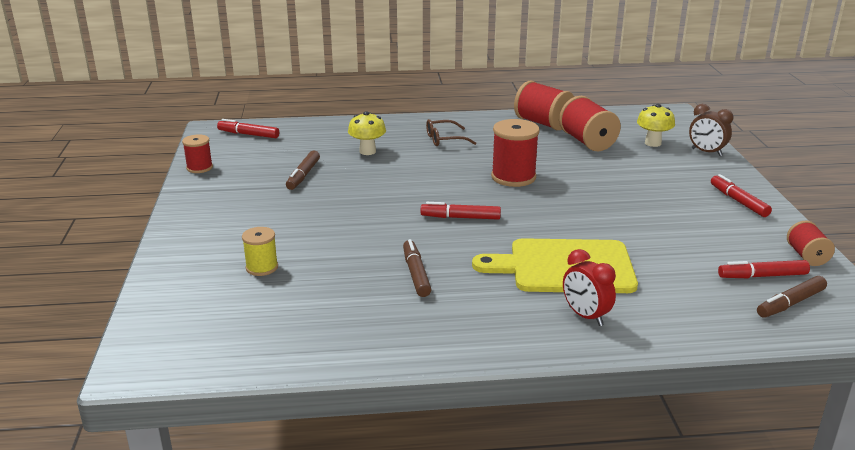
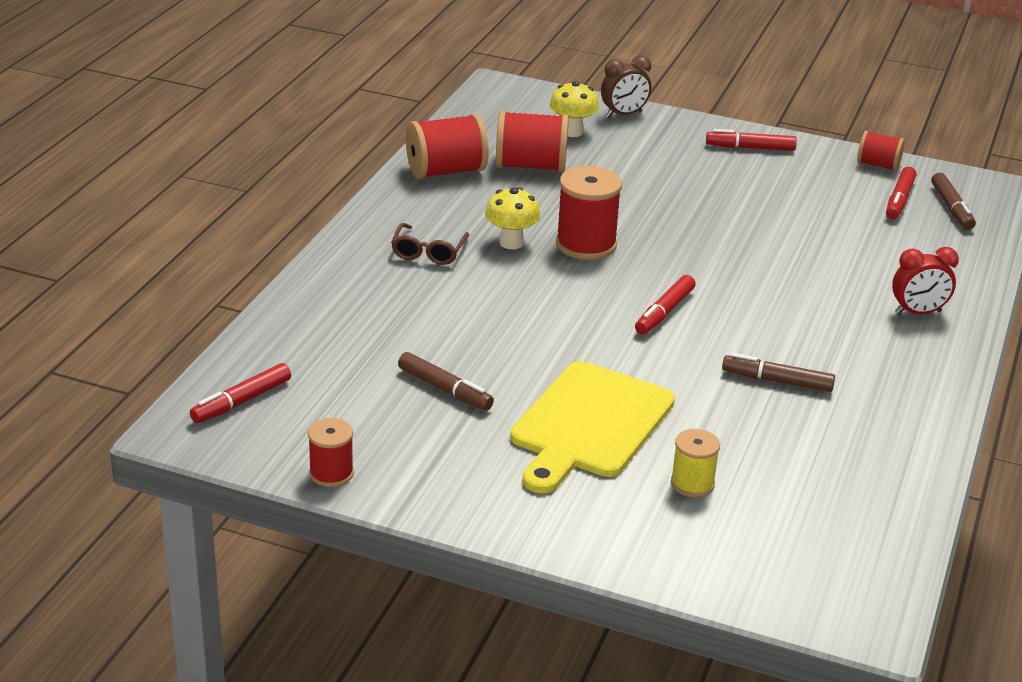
camera: 65 degrees left, 5 degrees up
yellow mushroom [348,111,386,155] -> yellow mushroom moved to [485,187,541,249]
yellow cutting board [472,238,638,293] -> yellow cutting board moved to [510,361,675,493]

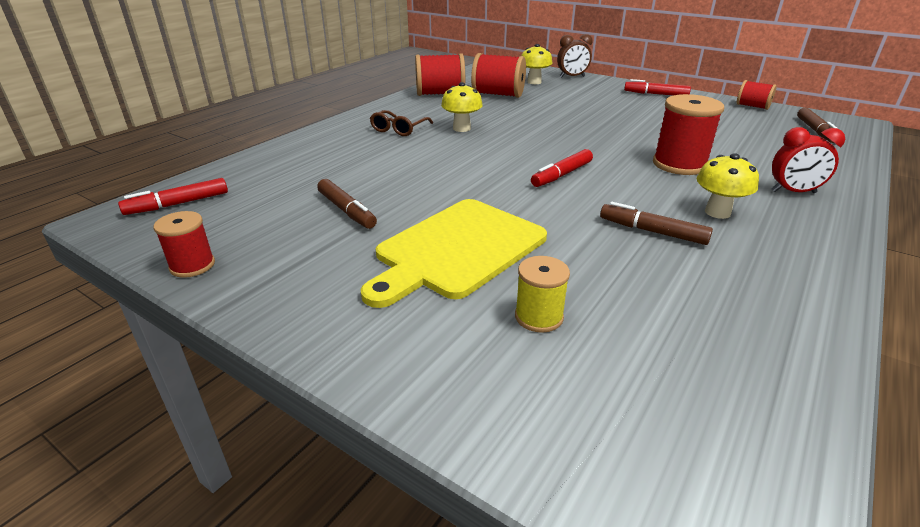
camera: 15 degrees right, 0 degrees up
red spool [556,166,622,260] -> red spool moved to [653,94,724,175]
red marker [886,167,917,219] -> none
none -> yellow mushroom [696,153,759,219]

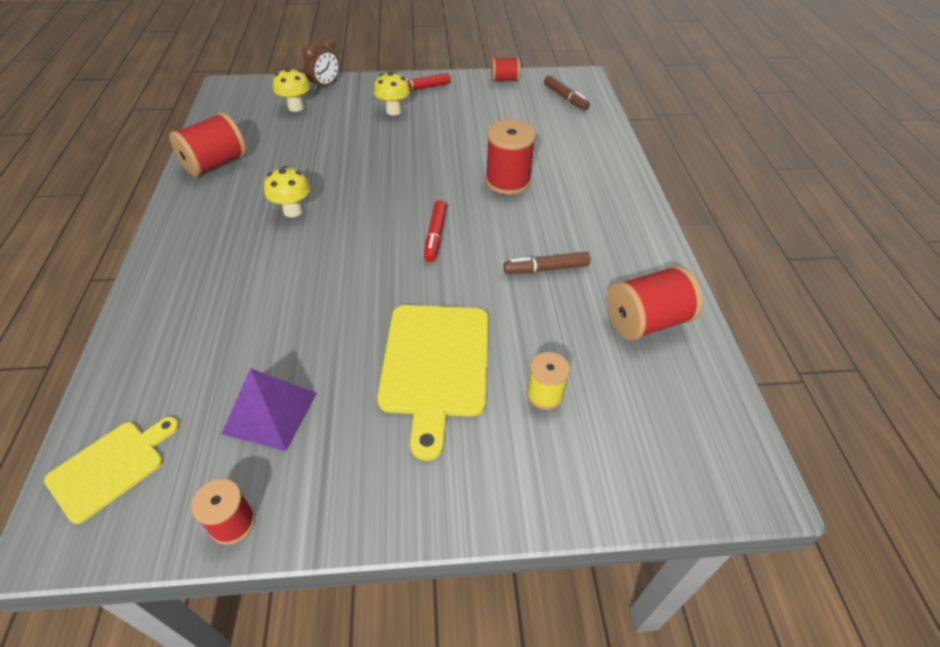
camera: 40 degrees left, 15 degrees up
red marker [118,178,228,215] -> yellow cutting board [44,417,179,524]
brown marker [317,179,377,229] -> none
brown glasses [370,110,433,136] -> none
red spool [471,53,526,98] -> red spool moved to [607,265,703,341]
yellow mushroom [696,153,759,219] -> yellow mushroom moved to [374,71,410,116]
red clock [772,127,845,193] -> none
none -> purple pyramid [221,368,317,451]

